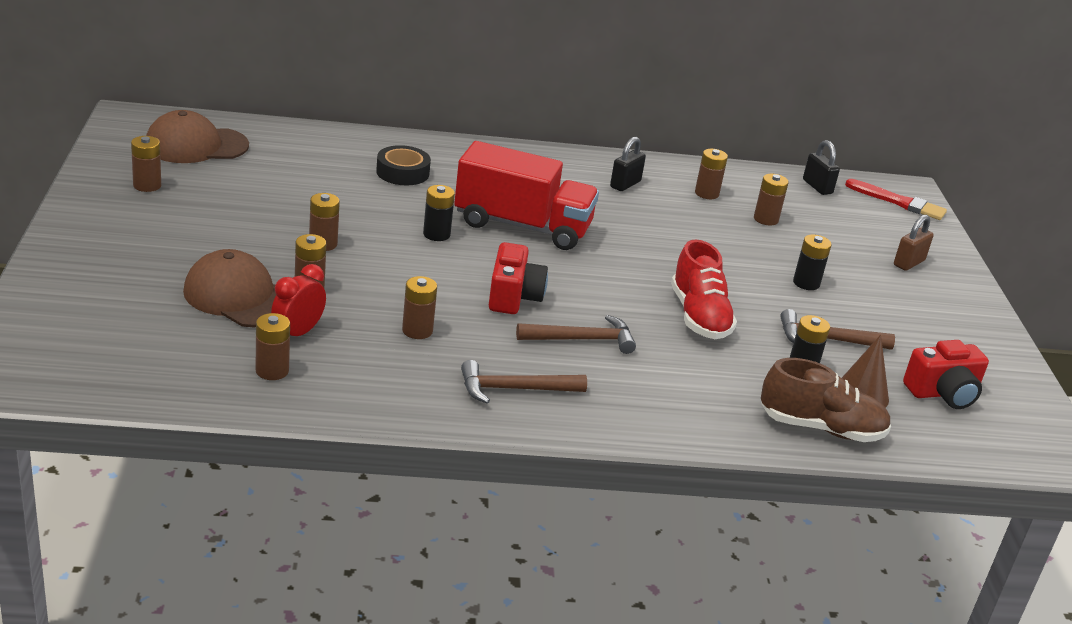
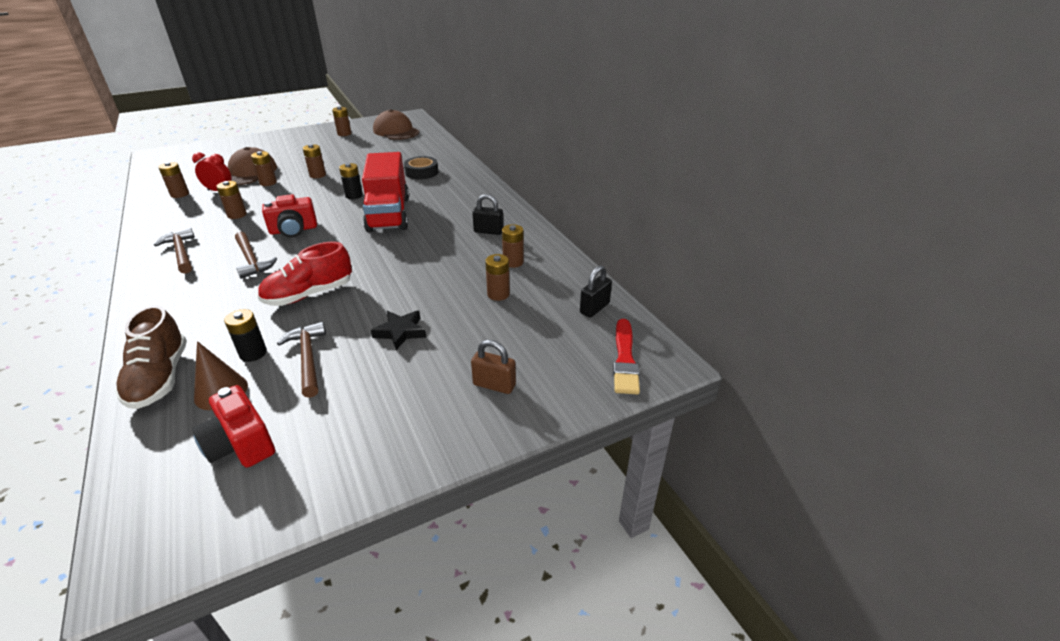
camera: 70 degrees right, 5 degrees up
black battery [793,234,832,290] -> black star [371,310,426,350]

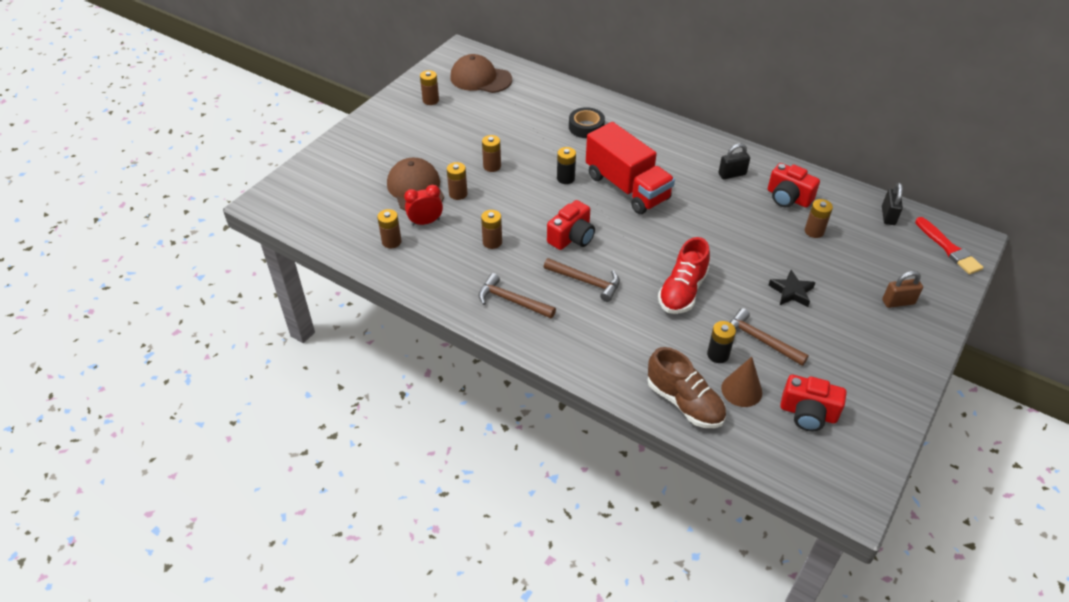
camera: 30 degrees left, 10 degrees up
brown battery [502,224,524,268] -> red camera [768,163,820,208]

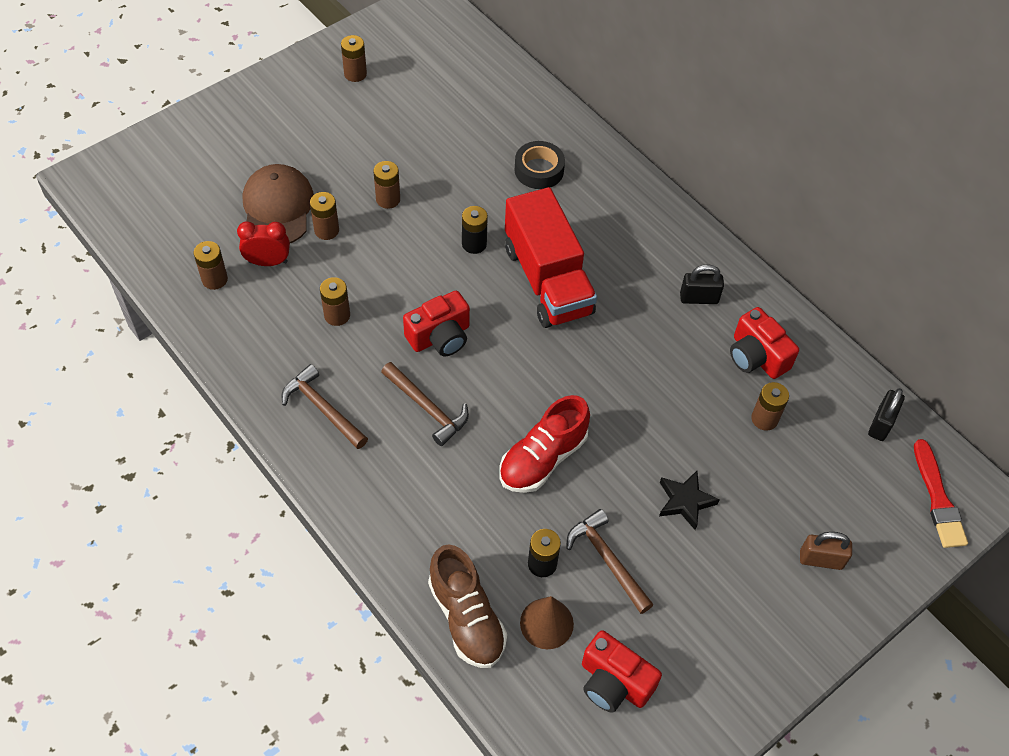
camera: 15 degrees right, 10 degrees up
brown cap [450,54,512,93] -> none

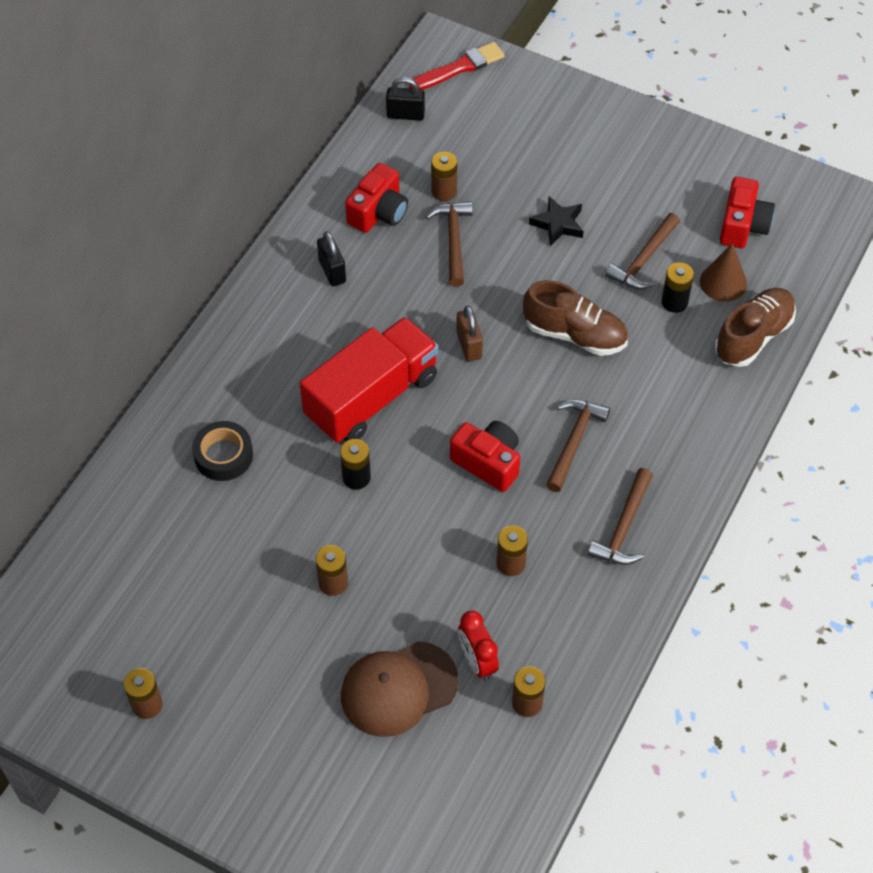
camera: 110 degrees left, 0 degrees up
brown battery [310,192,339,240] -> none
red shoe [499,395,590,493] -> brown shoe [523,280,628,356]
brown padlock [800,532,852,570] -> brown padlock moved to [456,306,483,361]
none -> brown hammer [426,201,473,287]

